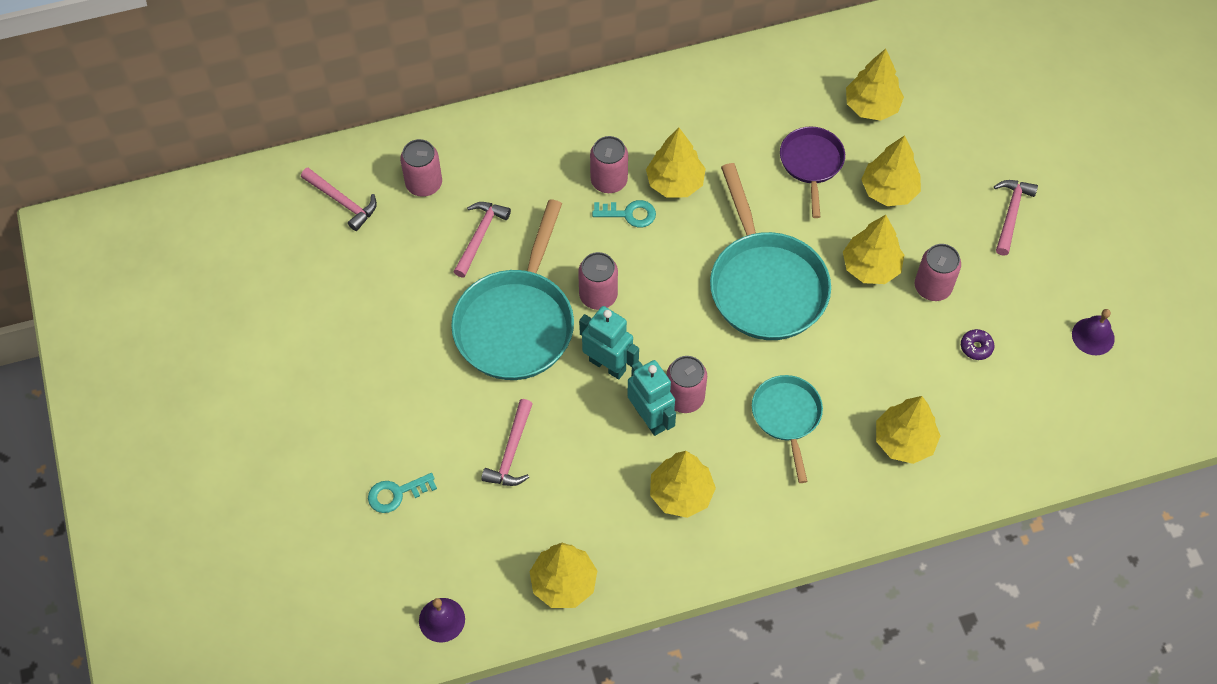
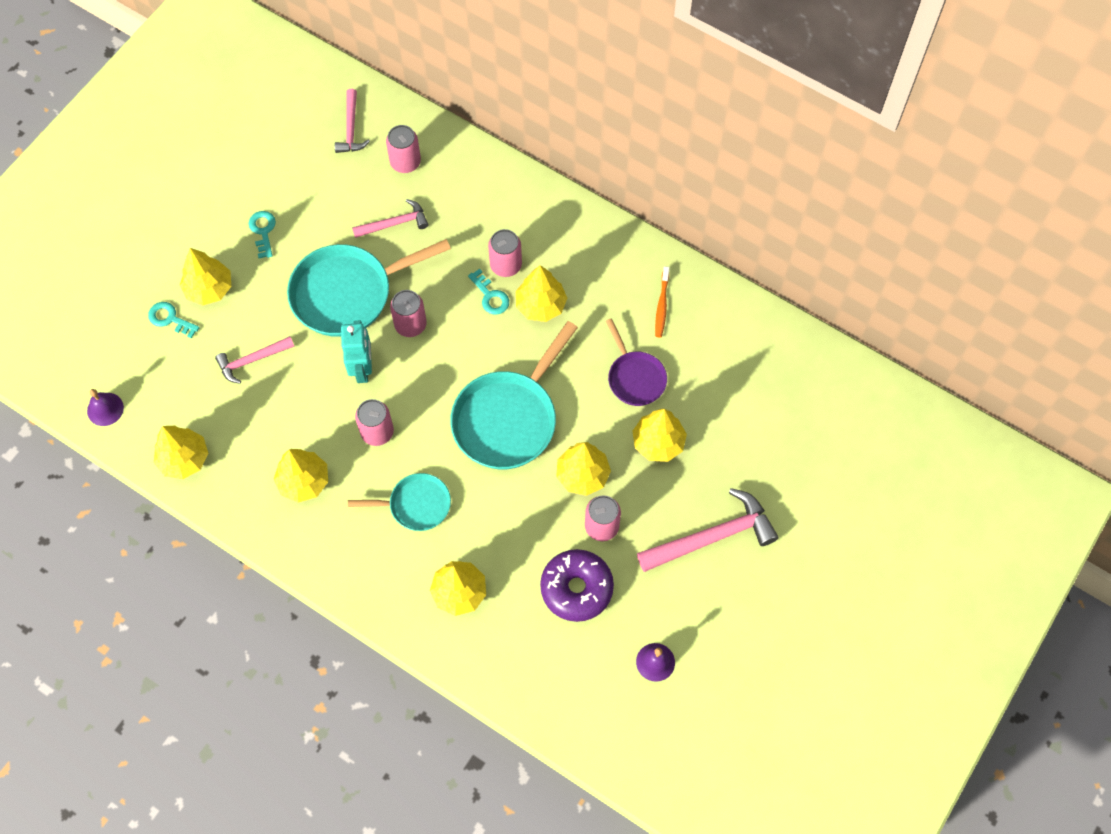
camera: 50 degrees right, 5 degrees up
turquoise robot [627,360,676,436] -> none
turquoise pan [752,375,823,483] -> turquoise pan turned 45 degrees clockwise [348,473,451,531]
purple pan [780,127,845,218] -> purple pan turned 105 degrees clockwise [606,318,667,406]
yellow tree [846,49,904,121] -> yellow tree moved to [180,248,232,305]
purple donut [961,329,994,360] -> purple donut [540,549,614,622], size x2.44
pink hammer [994,180,1038,256] -> pink hammer [637,488,778,572], size x1.71
none -> turquoise key [249,211,276,258]
none -> orange toothbrush [655,266,669,338]

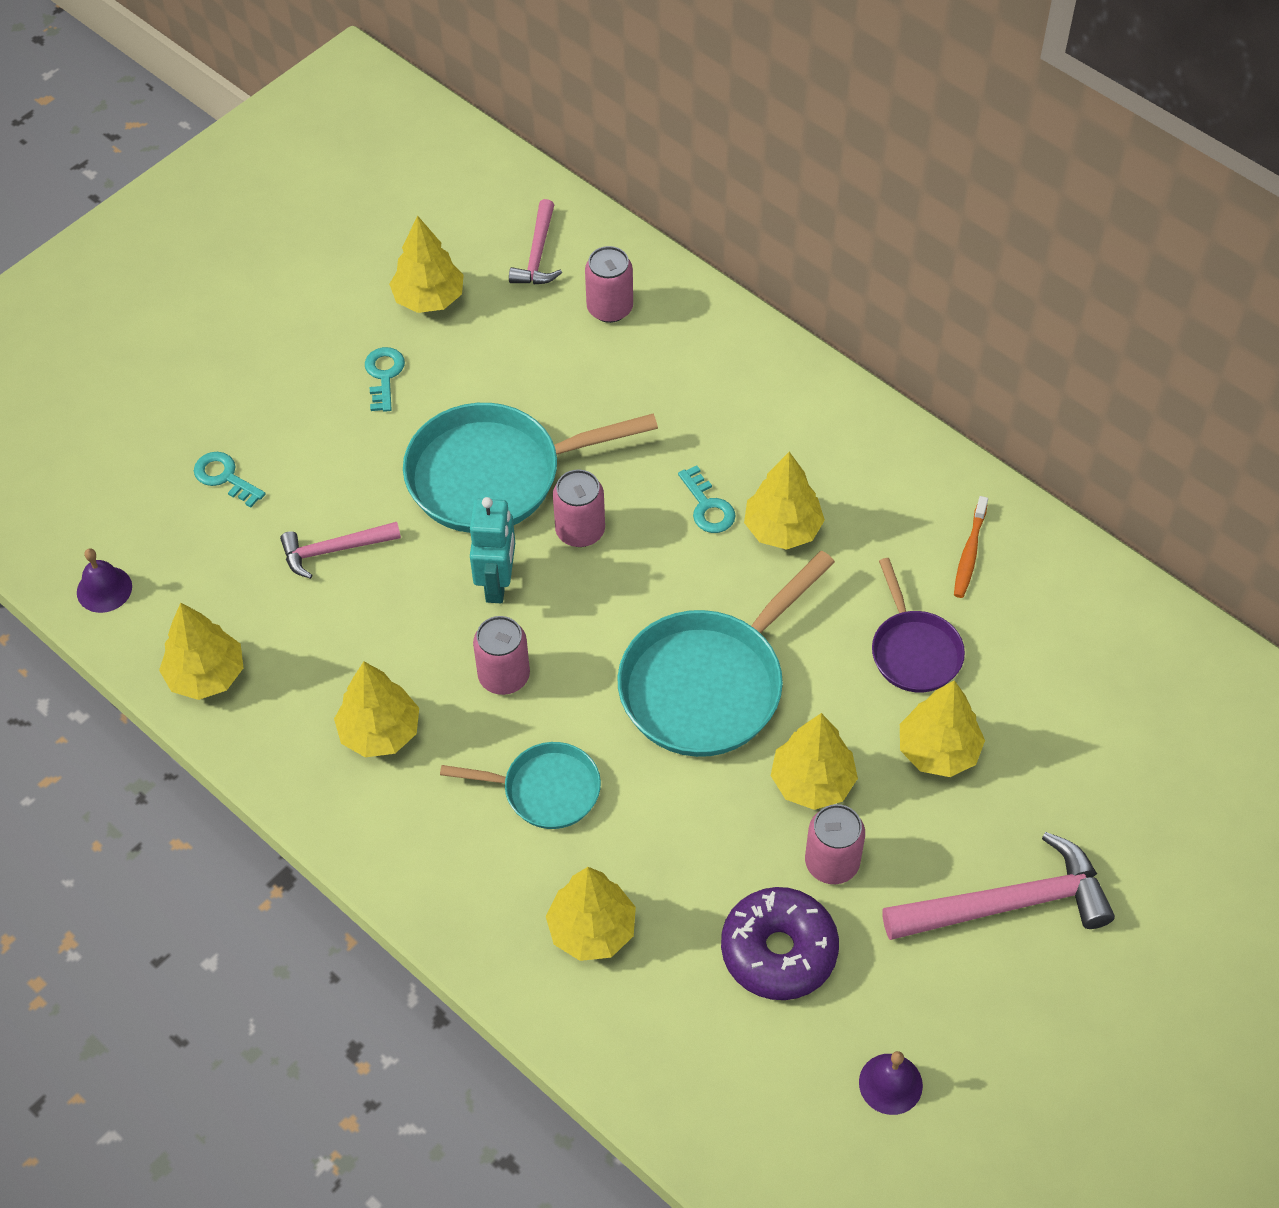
camera: 10 degrees right, 10 degrees down
yellow tree [180,248,232,305] -> yellow tree moved to [389,215,464,313]
pink hammer [352,199,428,238] -> none
pink can [488,229,522,277] -> none

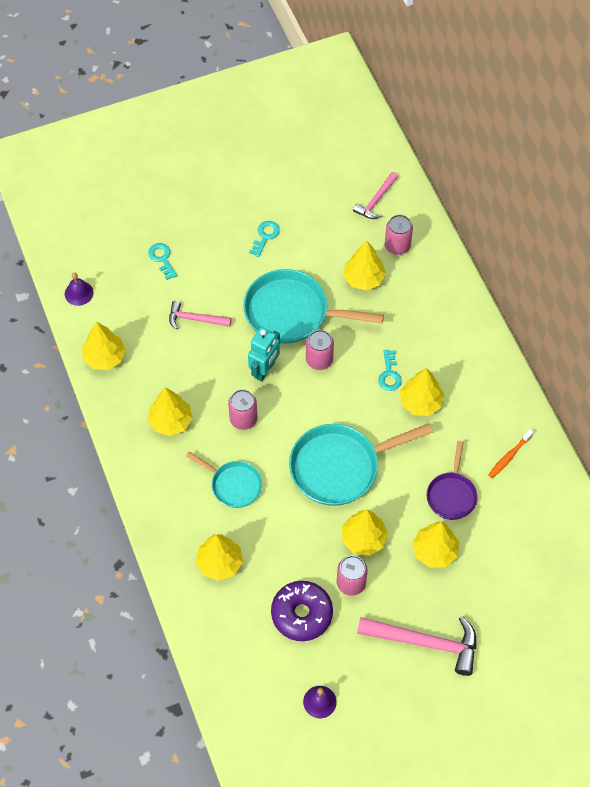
camera: 25 degrees right, 5 degrees up
yellow tree [389,215,464,313] -> yellow tree moved to [344,241,386,290]

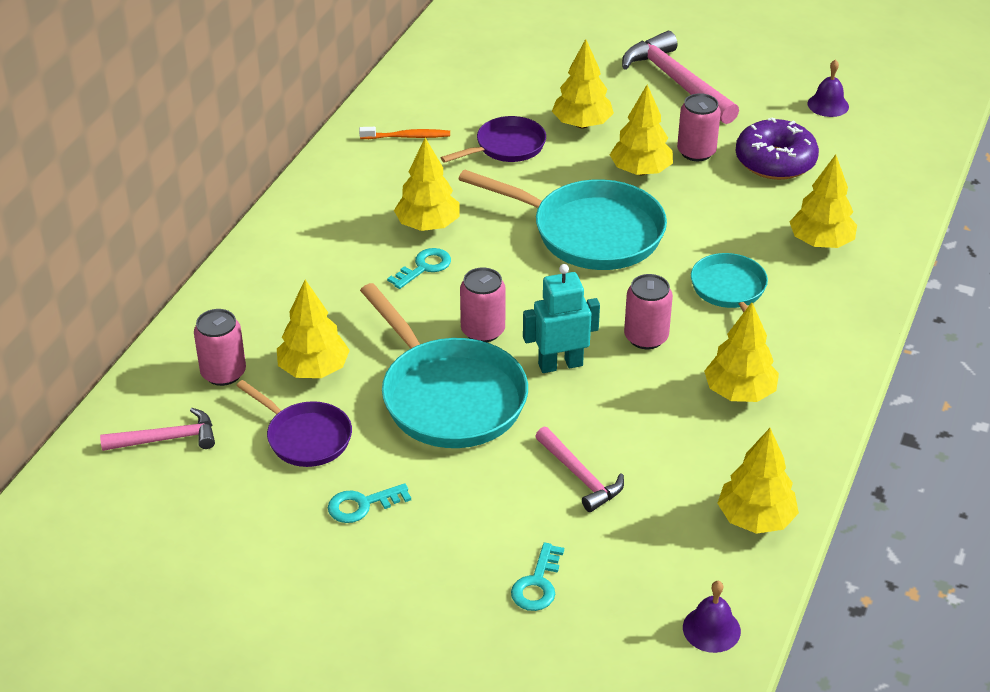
camera: 135 degrees left, 20 degrees down
none -> purple pan [236,380,352,467]

